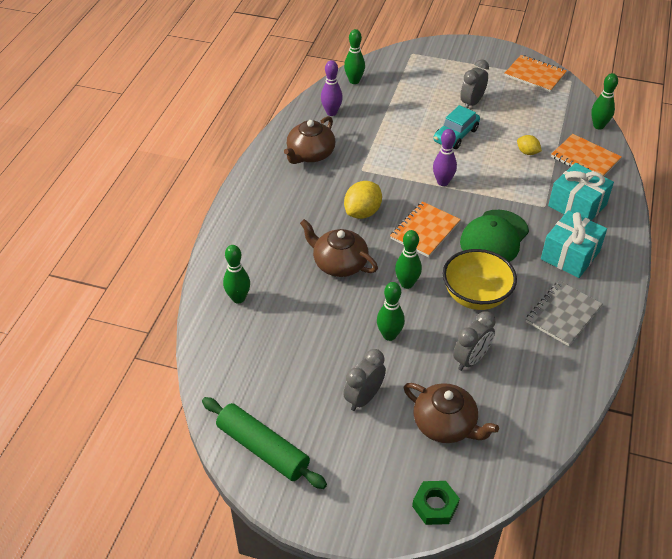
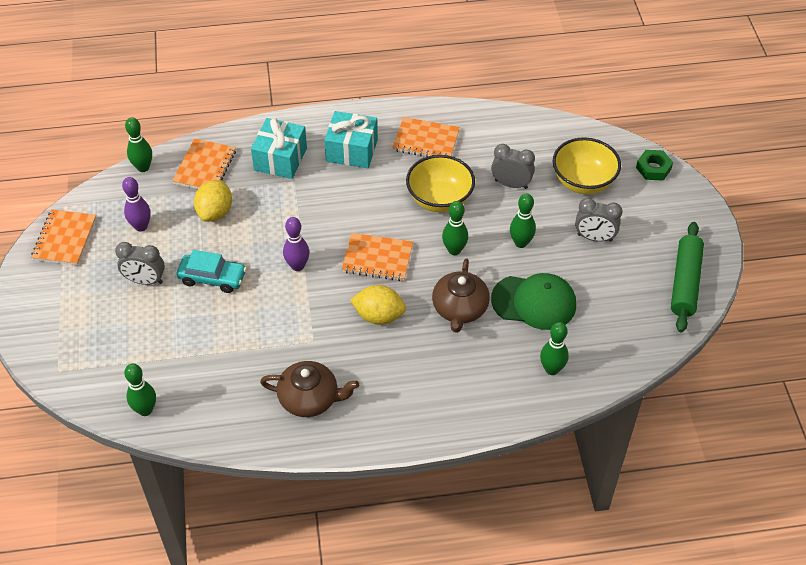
camera: 115 degrees left, 5 degrees up
purple bowling pin [321,60,343,116] -> purple bowling pin moved to [122,177,151,232]
brown teapot [404,383,499,443] -> yellow bowl [553,137,621,194]
green cap [460,210,529,262] -> green cap moved to [491,273,576,330]
yellow lemon [517,135,542,155] -> yellow lemon [194,180,232,222], size x1.72
grey notebook [526,281,602,346] -> orange notebook [392,117,460,157]

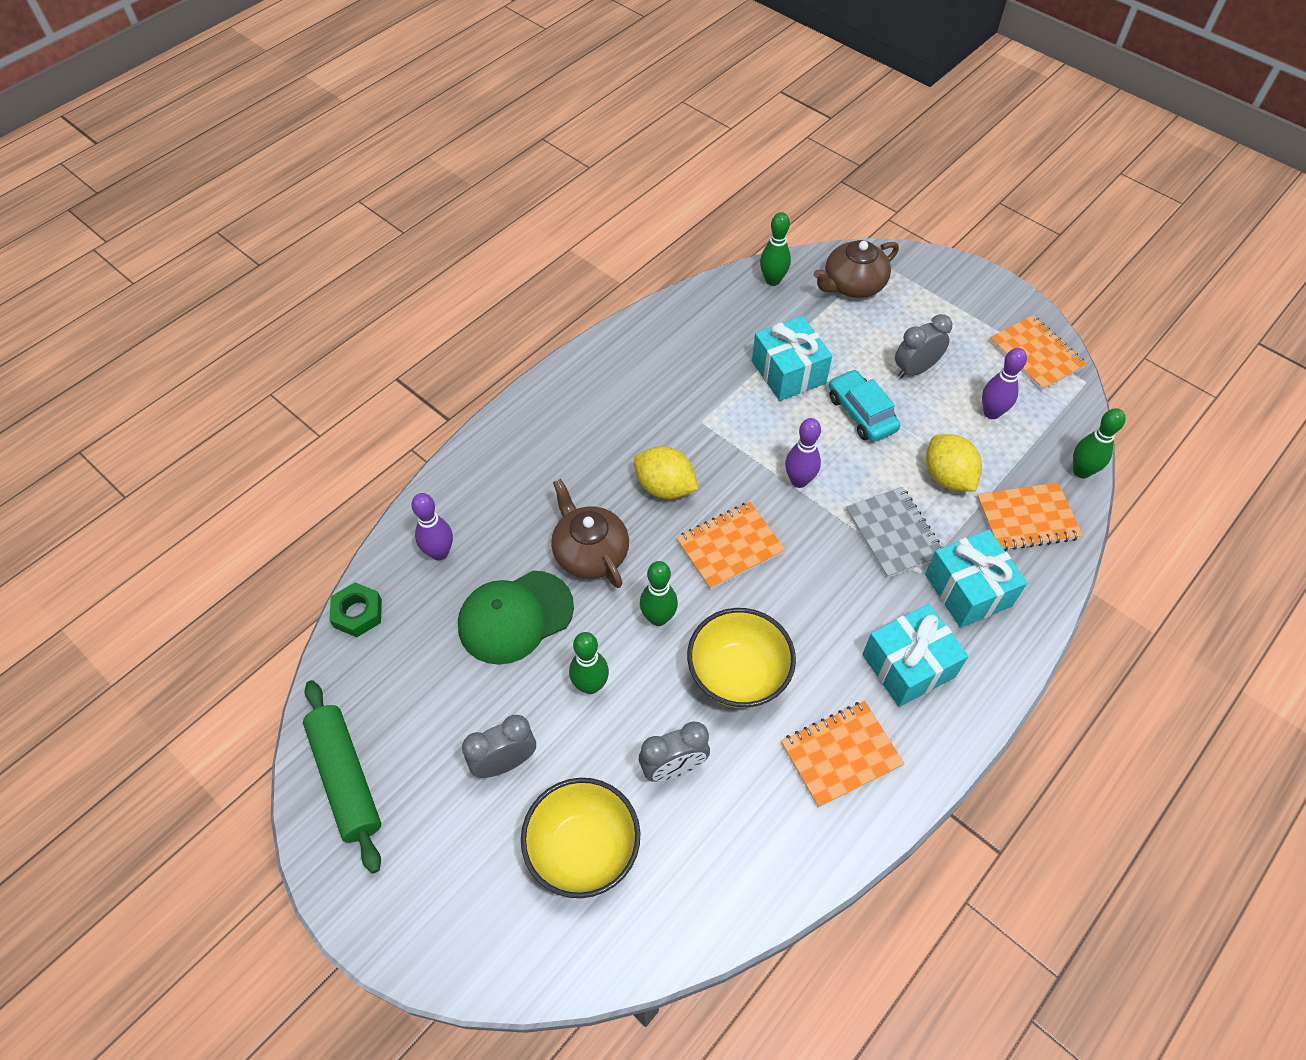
camera: 140 degrees right, 5 degrees up
orange notebook [172,139,236,189] -> orange notebook turned 75 degrees counterclockwise [977,483,1083,551]
turquoise car [177,250,247,293] -> turquoise car turned 90 degrees clockwise [829,369,900,442]
brown teapot [260,361,359,417] -> brown teapot moved to [814,240,899,298]
yellow lemon [350,285,406,325] -> yellow lemon turned 60 degrees clockwise [634,446,699,499]
green bowling pin [540,322,569,375] -> purple bowling pin [411,493,453,561]
green nut [636,150,673,181] -> green nut moved to [329,582,382,637]
none -> turquoise gift [752,316,832,401]
none -> grey notebook [846,487,943,578]

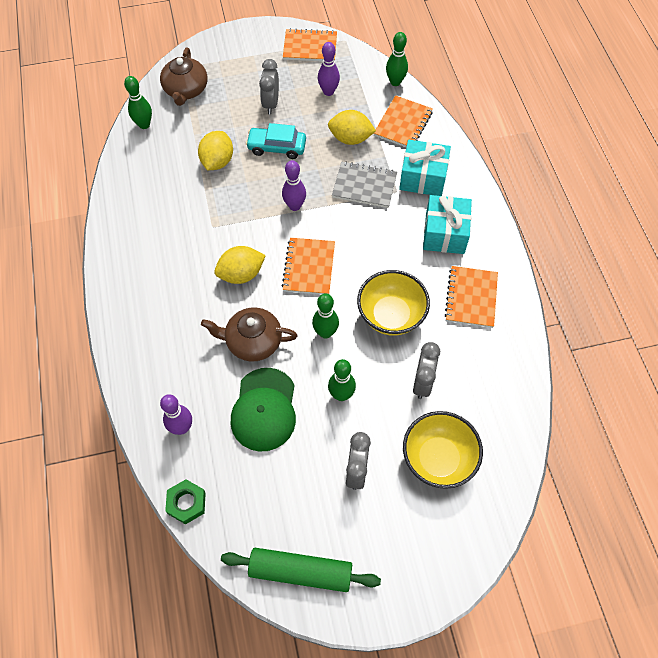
camera: 55 degrees left, 5 degrees up
turquoise gift [752,316,832,401] -> yellow lemon [198,131,233,170]

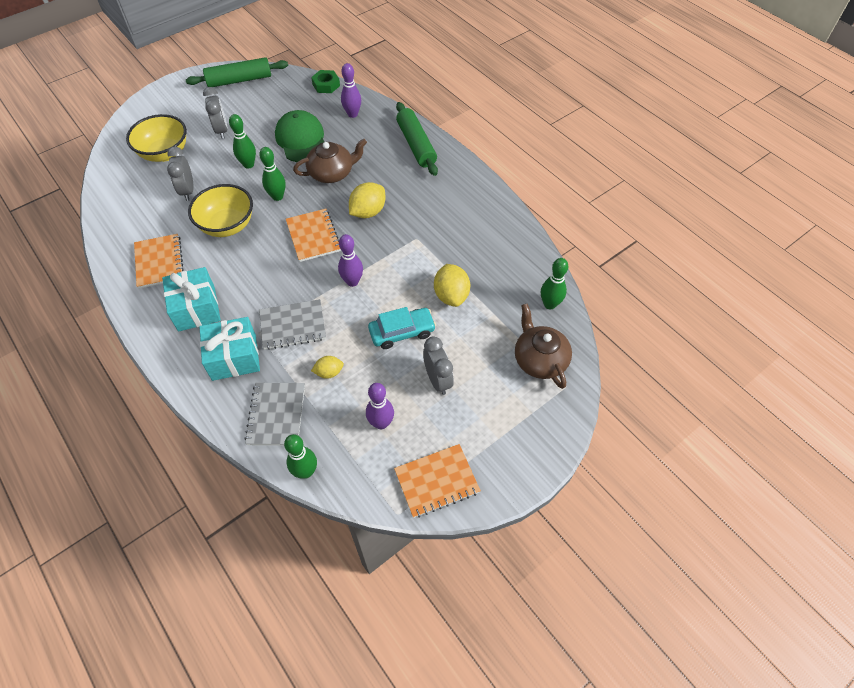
camera: 155 degrees right, 5 degrees down
yellow lemon [328,110,376,145] -> yellow lemon [311,356,344,379], size x0.58
orange notebook [374,95,433,147] -> grey notebook [244,383,305,446]
none -> green rolling pin [396,102,438,176]

